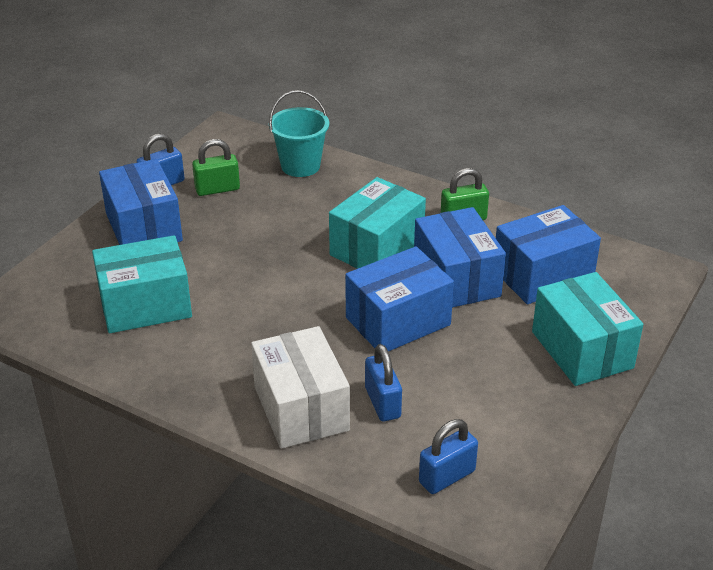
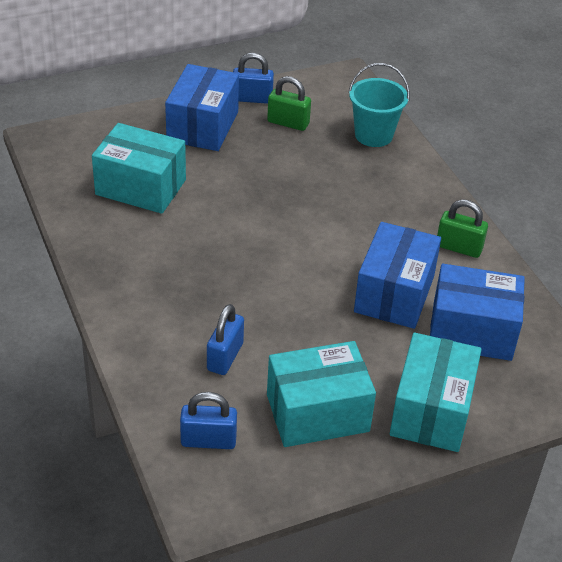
camera: 35 degrees right, 5 degrees up
white box [251,326,350,449] -> none
turquoise box [329,177,426,269] -> turquoise box moved to [267,341,376,447]
blue box [345,246,454,352] -> none

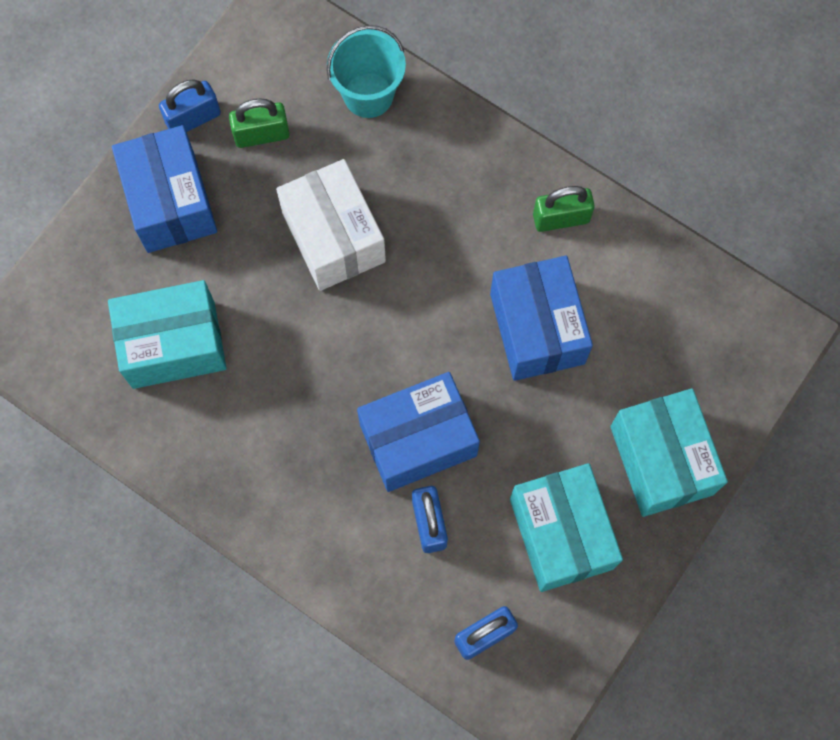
camera: 30 degrees left, 30 degrees up
turquoise box [267,341,376,447] -> turquoise box turned 60 degrees counterclockwise [510,463,623,592]
blue box [430,264,525,361] -> blue box moved to [357,372,480,492]
none -> white box [276,159,386,291]

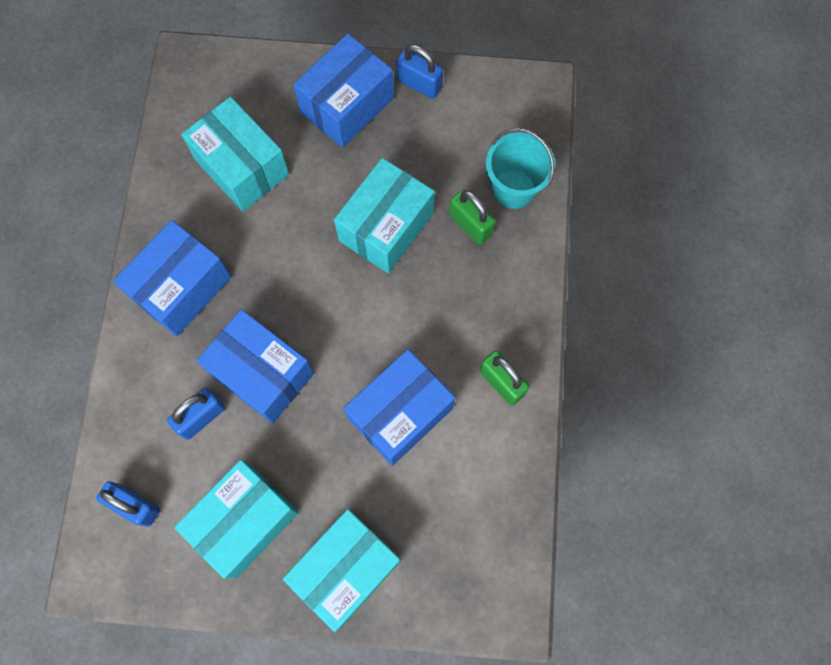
camera: 60 degrees right, 0 degrees up
green padlock [229,98,290,148] -> green padlock moved to [449,189,495,245]
white box [276,159,386,291] -> turquoise box [334,158,435,274]
none -> blue box [113,220,231,336]

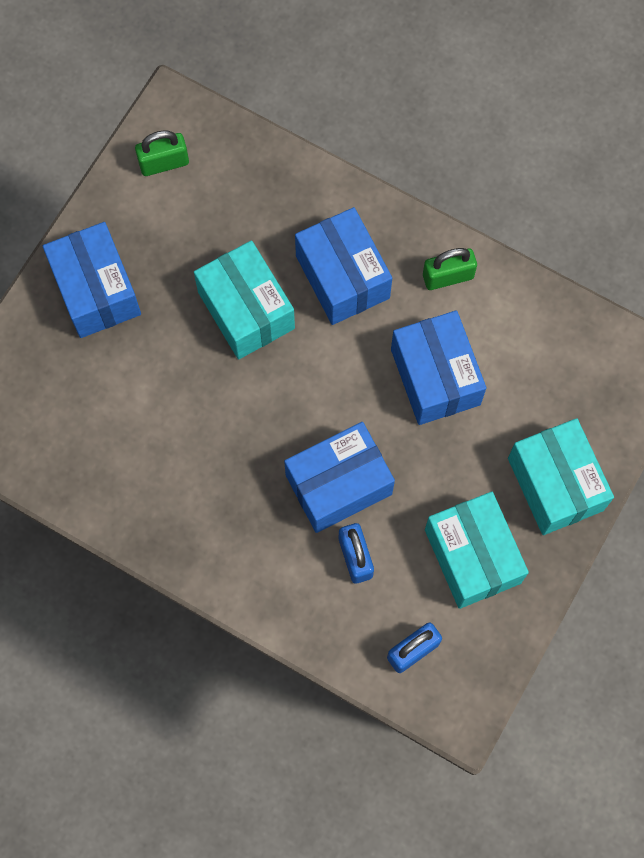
camera: 65 degrees left, 0 degrees up
blue box [113,220,231,336] -> blue box moved to [295,207,392,325]
turquoise box [181,97,289,211] -> none
blue padlock [396,45,443,99] -> none
green padlock [449,189,495,245] -> green padlock moved to [135,130,189,176]
turquoise bucket [486,128,555,209] -> none

